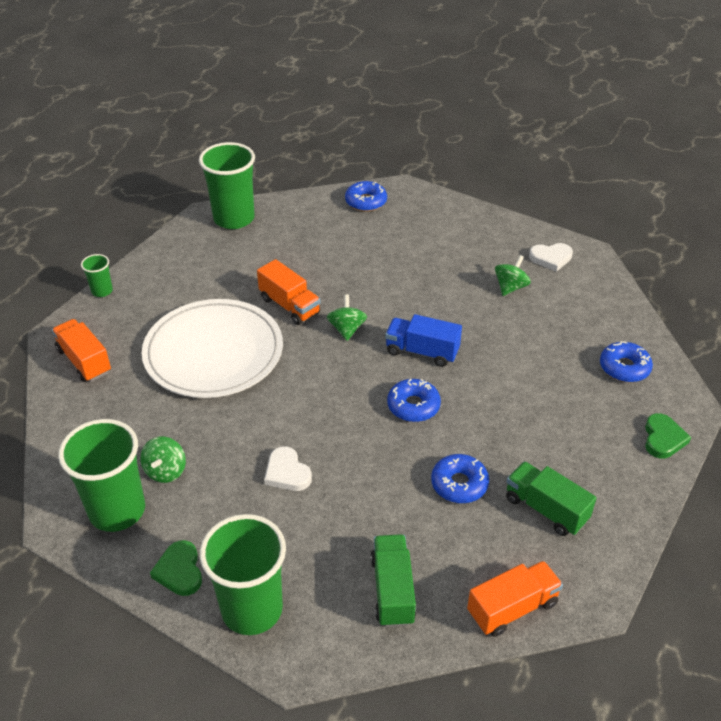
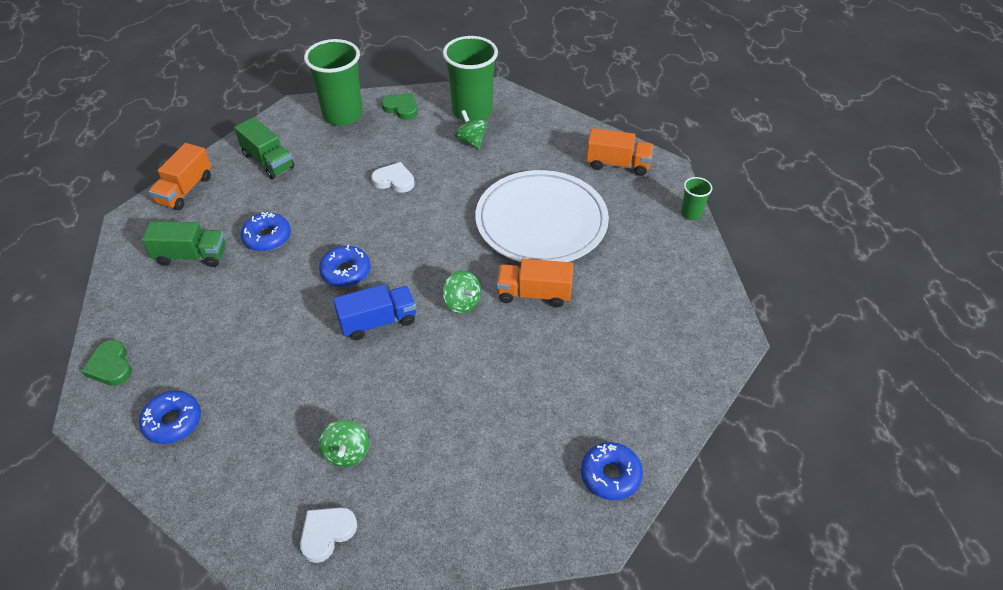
camera: 140 degrees right, 5 degrees up
green cup [199,142,255,229] -> none

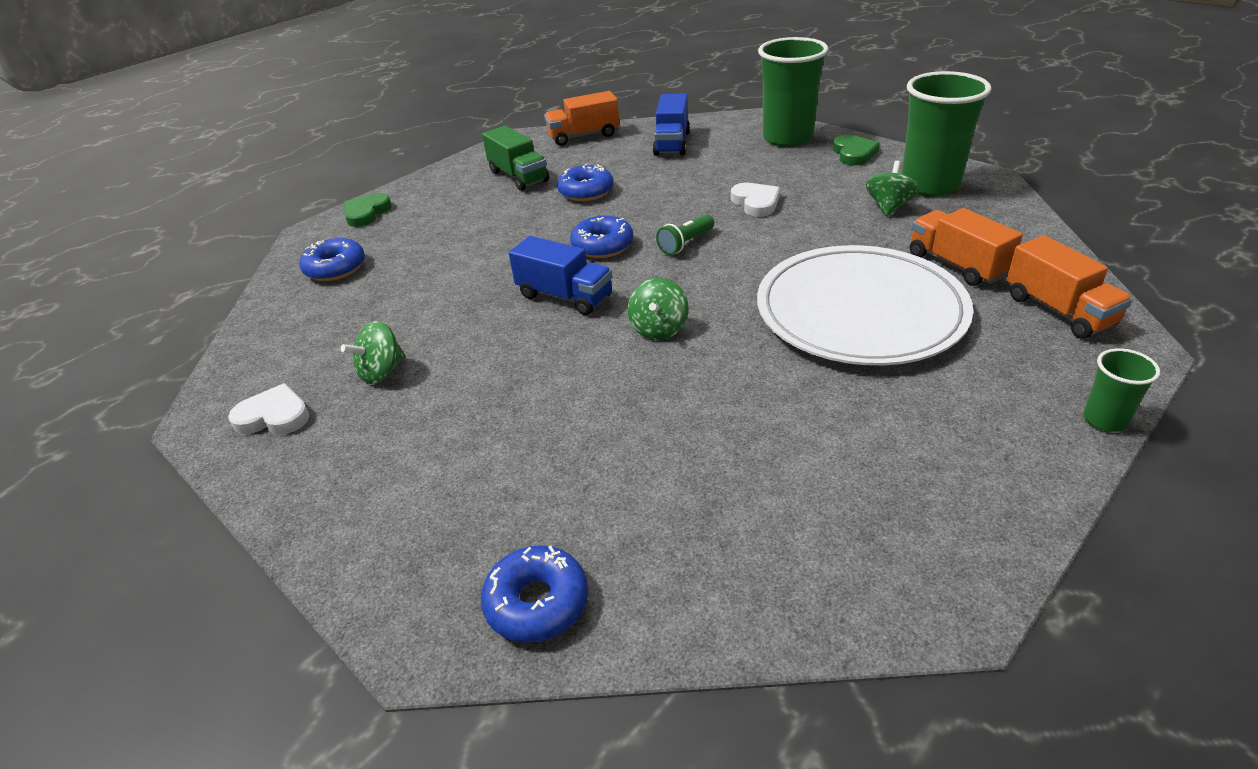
camera: 55 degrees right, 10 degrees down
green truck [234,117,295,179] -> blue truck [653,94,690,156]
orange truck [497,259,573,307] -> orange truck moved to [910,208,1023,286]
none -> green flashlight [656,214,714,255]

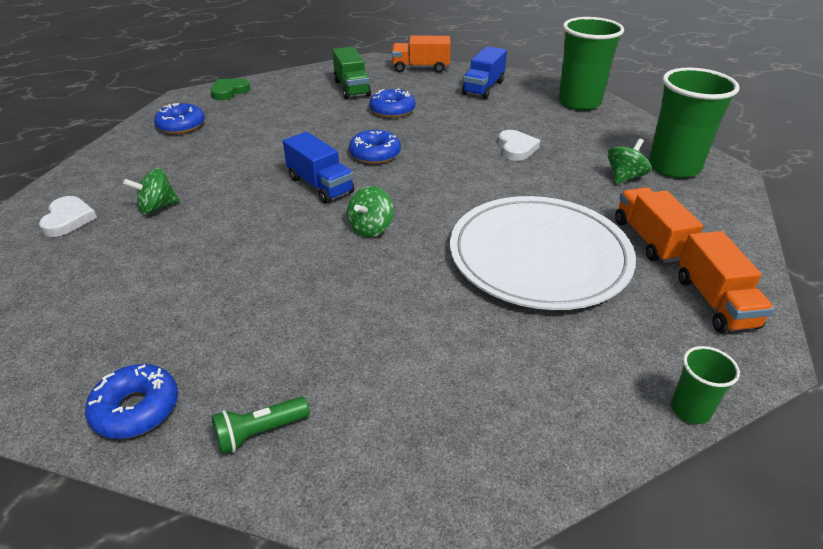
camera: 15 degrees right, 0 degrees up
white heart [228,383,309,435] -> white heart turned 60 degrees clockwise [39,196,97,237]
green flashlight [656,214,714,255] -> green flashlight moved to [212,397,310,455]
green heart [833,135,880,165] -> none

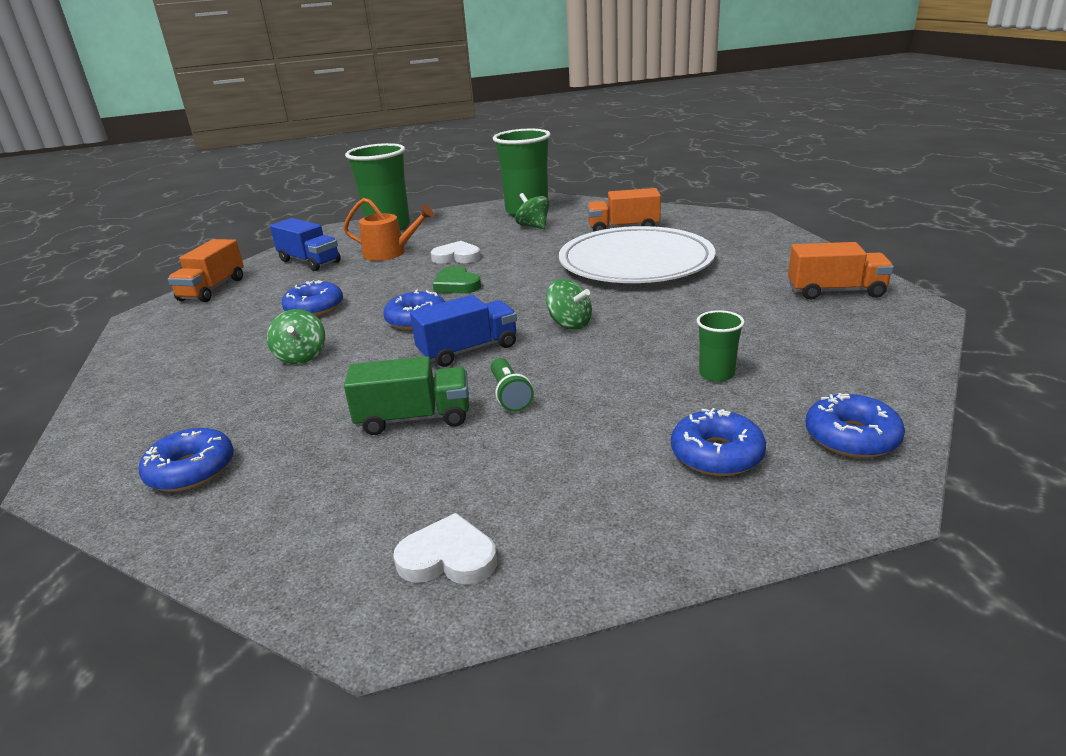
camera: 75 degrees left, 10 degrees down
green spinning top [123,168,180,214] -> green spinning top moved to [267,309,325,364]
green heart [210,78,250,100] -> green heart moved to [433,266,481,293]
green flashlight [212,397,310,455] -> green flashlight moved to [491,358,534,412]
green truck [332,47,371,99] -> green truck moved to [344,356,469,435]
green cup [671,346,740,424] -> green cup moved to [697,310,745,382]
orange truck [678,231,774,333] -> orange truck moved to [788,242,894,300]
none -> orange watering can [343,198,434,261]
none -> blue donut [671,408,766,476]

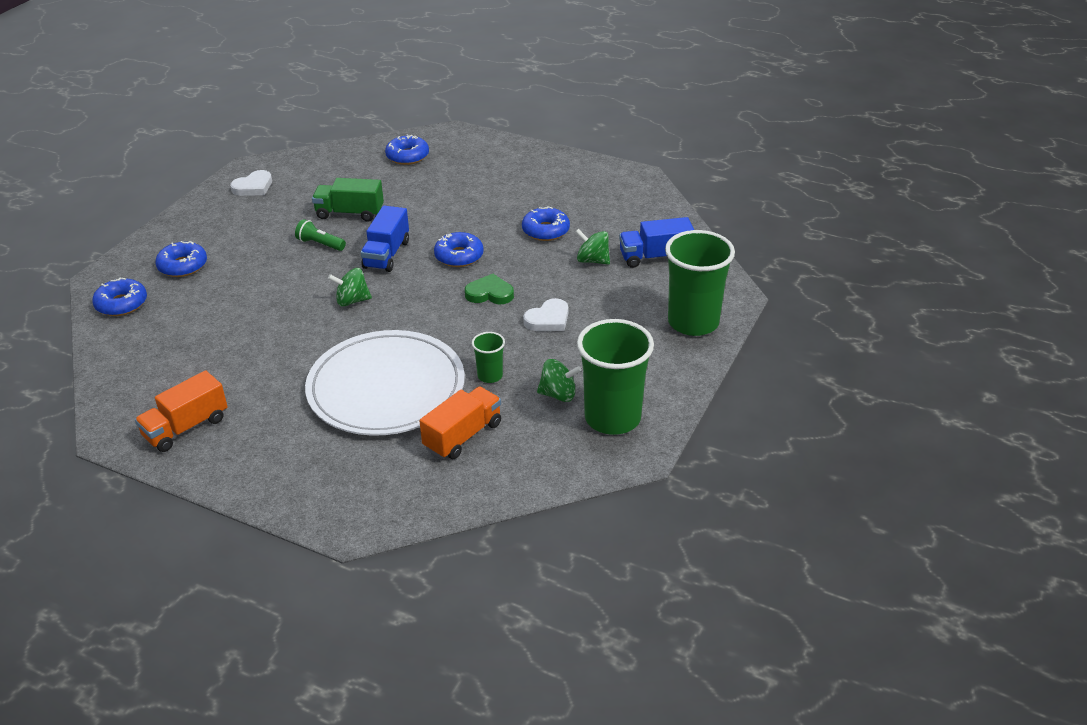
camera: 130 degrees right, 10 degrees up
orange truck [168,239,244,302] -> none
green spinning top [267,309,325,364] -> green spinning top moved to [575,229,610,265]
orange watering can [343,198,434,261] -> none
green truck [344,356,469,435] -> green truck turned 60 degrees clockwise [312,178,384,222]
green cup [697,310,745,382] -> green cup moved to [472,332,505,383]

